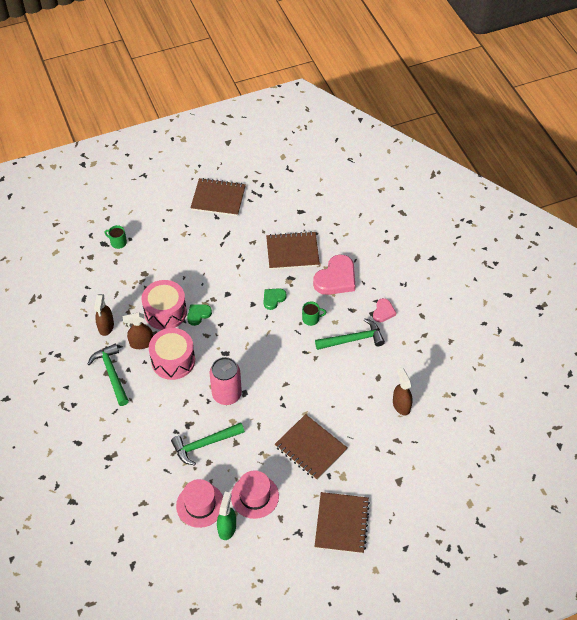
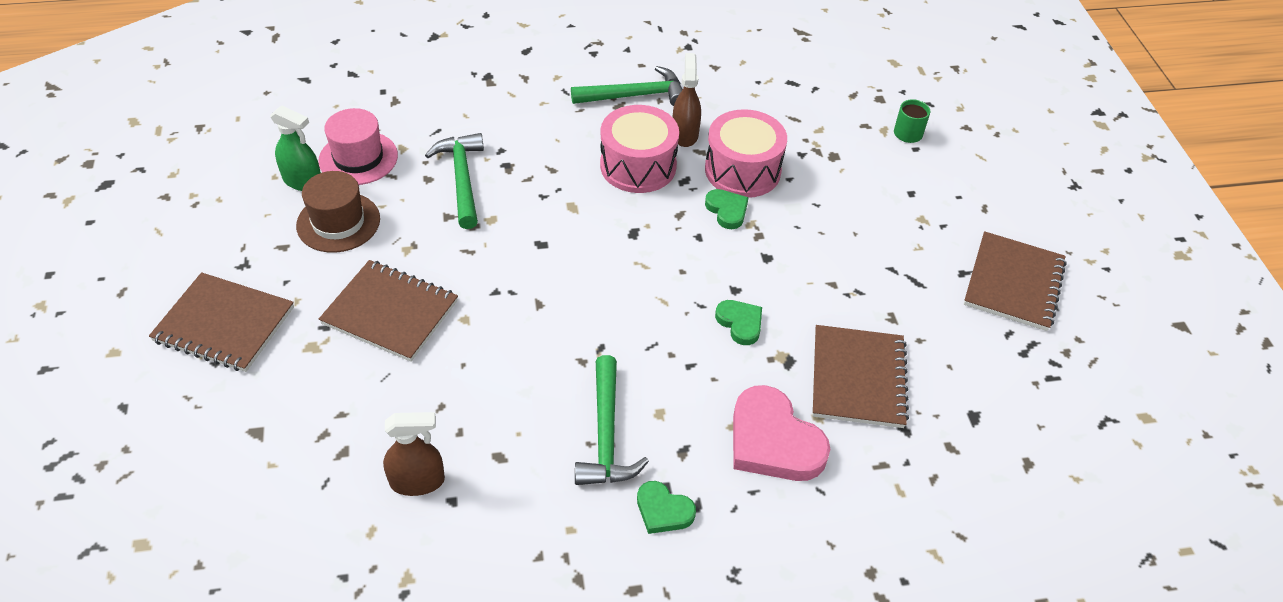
camera: 100 degrees right, 5 degrees down
brown spray bottle [94,294,114,336] -> none
pink can [210,357,242,405] -> none
pink hat [231,471,279,519] -> brown hat [296,171,380,253]
brown notebook [275,414,347,480] -> brown notebook turned 60 degrees clockwise [319,260,458,362]
green mug [302,301,326,326] -> none
pink heart [373,298,396,322] -> green heart [637,481,696,534]

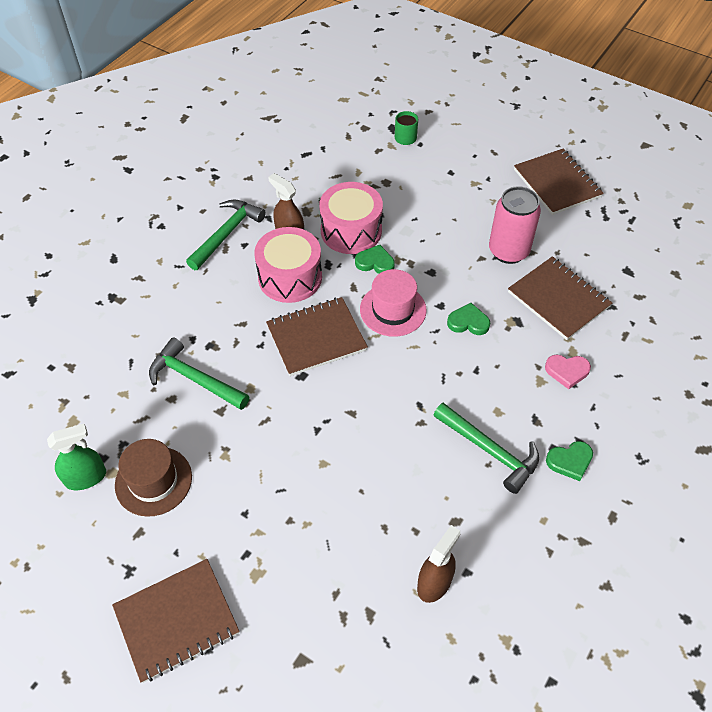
camera: 45 degrees left, 5 degrees up
pink hat [318,108,398,185] -> pink hat moved to [360,269,427,337]
brown notebook [319,260,458,362] -> brown notebook moved to [266,297,368,376]
pink heart [733,385,831,481] -> pink heart [545,355,591,389], size x0.53
none -> pink can [489,186,541,264]

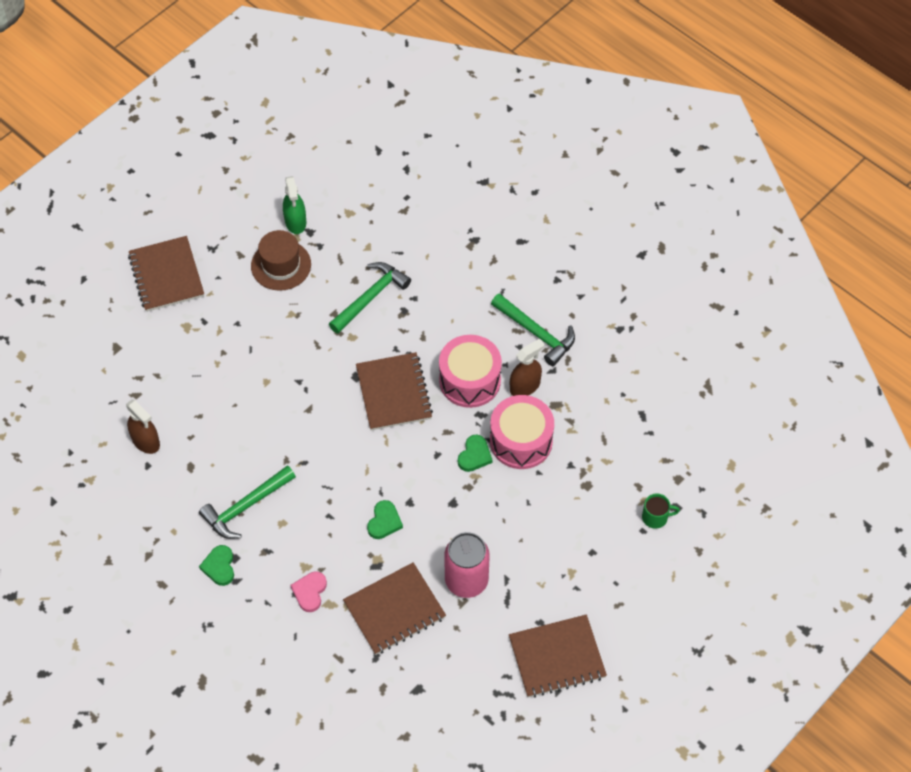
camera: 100 degrees right, 5 degrees up
pink hat [360,269,427,337] -> none

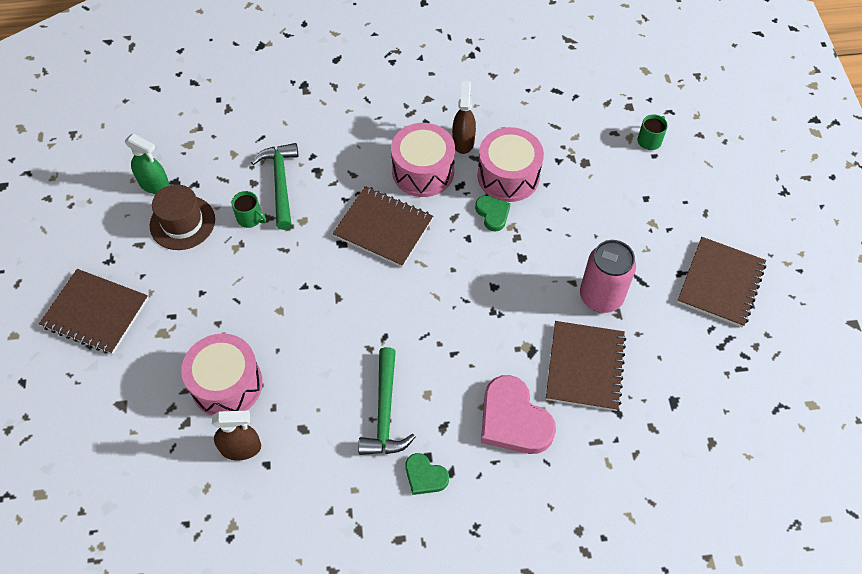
camera: 50 degrees left, 0 degrees up
pink heart [290,571,327,612] -> pink heart [481,375,556,454], size x1.87
green heart [367,500,403,539] -> none
green hammer [491,293,575,366] -> none
none -> pink drum [181,333,263,416]
none -> green mug [231,191,266,228]

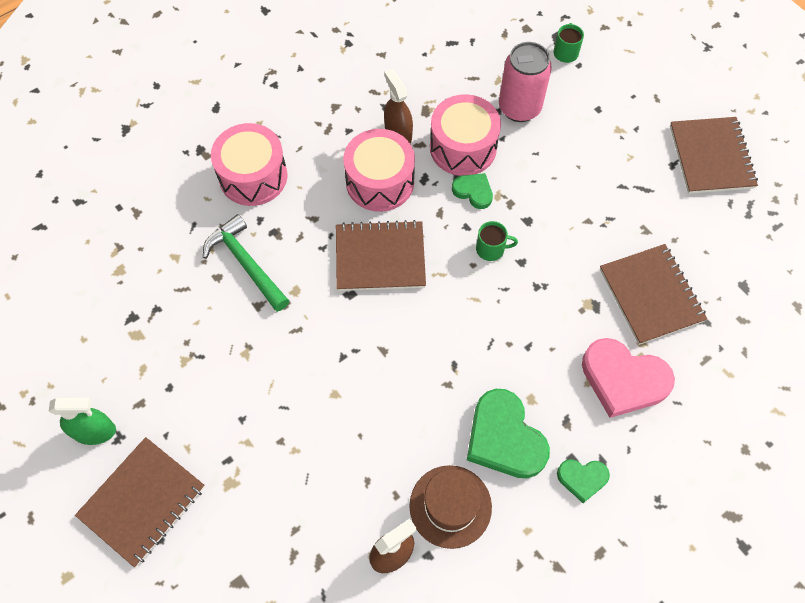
camera: 30 degrees left, 5 degrees up
brown notebook [39,269,148,354] -> brown notebook turned 45 degrees counterclockwise [75,437,205,567]
green spray bottle [125,134,170,194] -> green spray bottle moved to [49,398,116,445]
brown hat [150,184,215,250] -> brown hat moved to [409,465,492,549]
pink drum [181,333,263,416] -> pink drum moved to [211,123,287,206]
green mug [231,191,266,228] -> green mug moved to [476,221,518,261]
green hammer [358,347,415,455] -> green heart [467,389,550,478]
pink can [580,240,636,313] -> pink can moved to [499,42,552,122]

